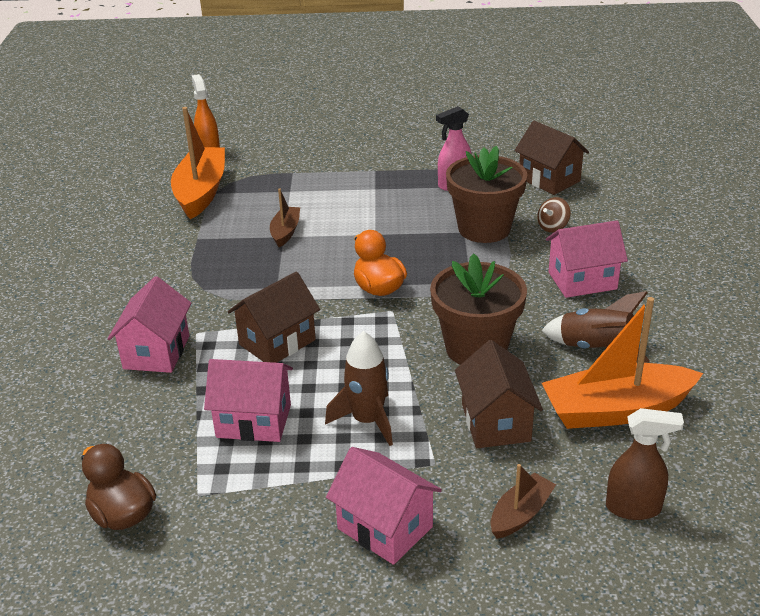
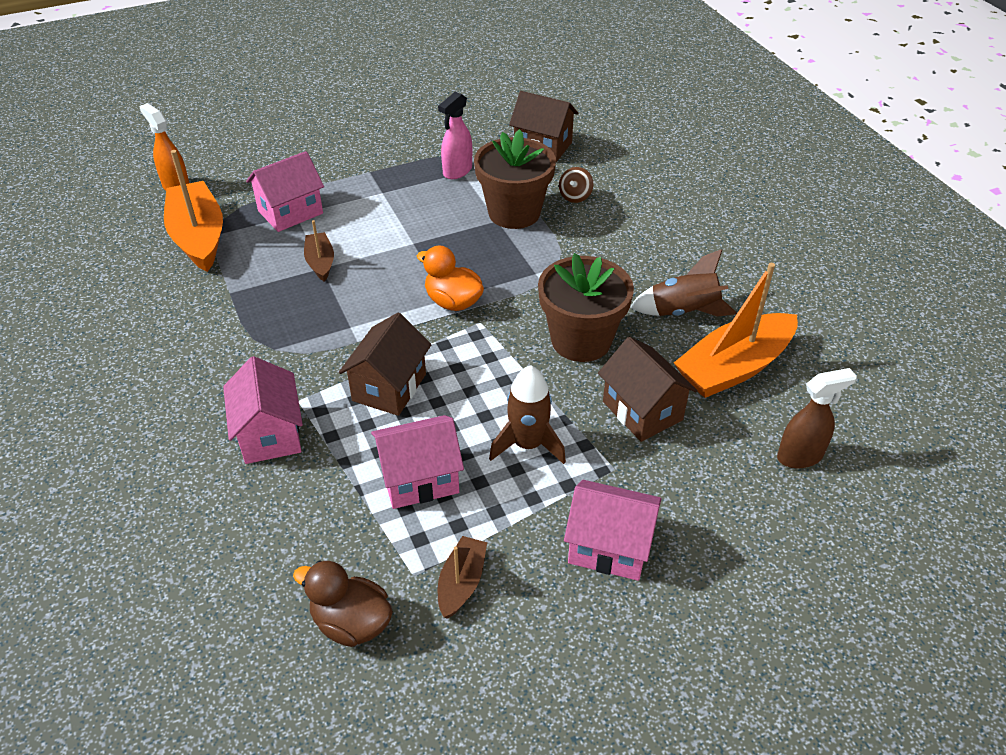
camera: 25 degrees left, 10 degrees up
brown boat [491,464,556,539] -> brown boat moved to [438,536,487,619]
pink house [546,220,628,298] -> pink house moved to [246,151,324,232]

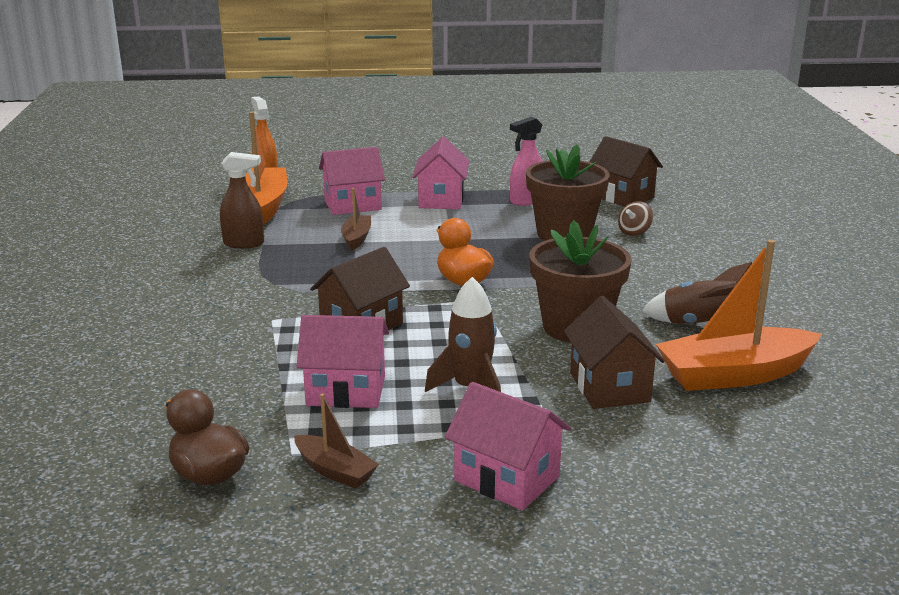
camera: 20 degrees right, 20 degrees down
pink house [223,356,303,464] -> pink house moved to [412,137,469,209]
brown boat [438,536,487,619] -> brown boat turned 90 degrees clockwise [294,394,379,488]
brown spray bottle [777,368,857,469] -> brown spray bottle moved to [220,152,264,249]

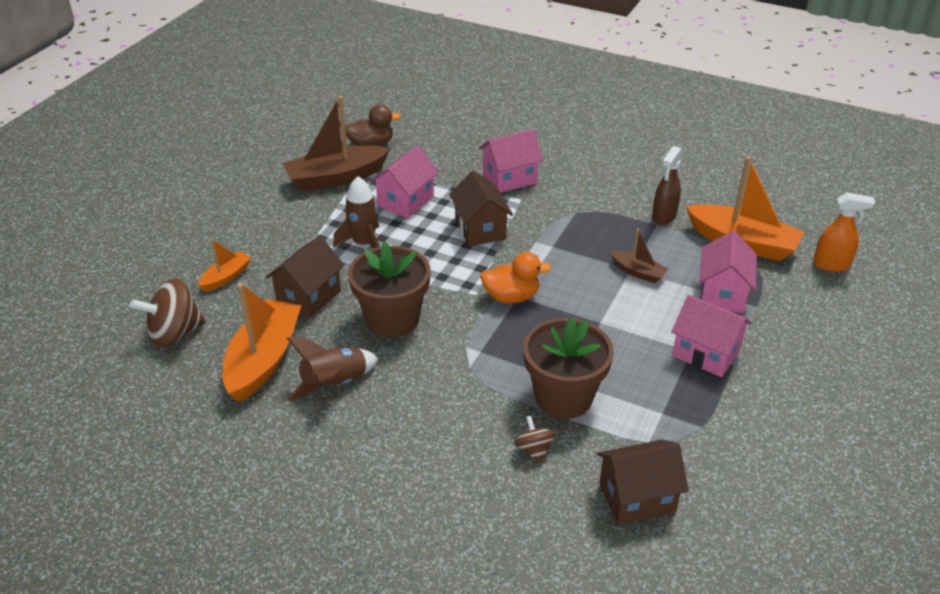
camera: 120 degrees right, 15 degrees up
brown boat [294,394,379,488] -> brown boat [283,96,390,192], size x1.96
pink house [445,382,571,510] -> pink house moved to [479,129,543,193]
pink spray bottle [510,117,543,206] -> none
brown house [564,296,665,409] -> brown house turned 75 degrees counterclockwise [266,236,345,319]
none -> brown spinning top [130,278,206,347]
none -> orange boat [198,239,251,292]

